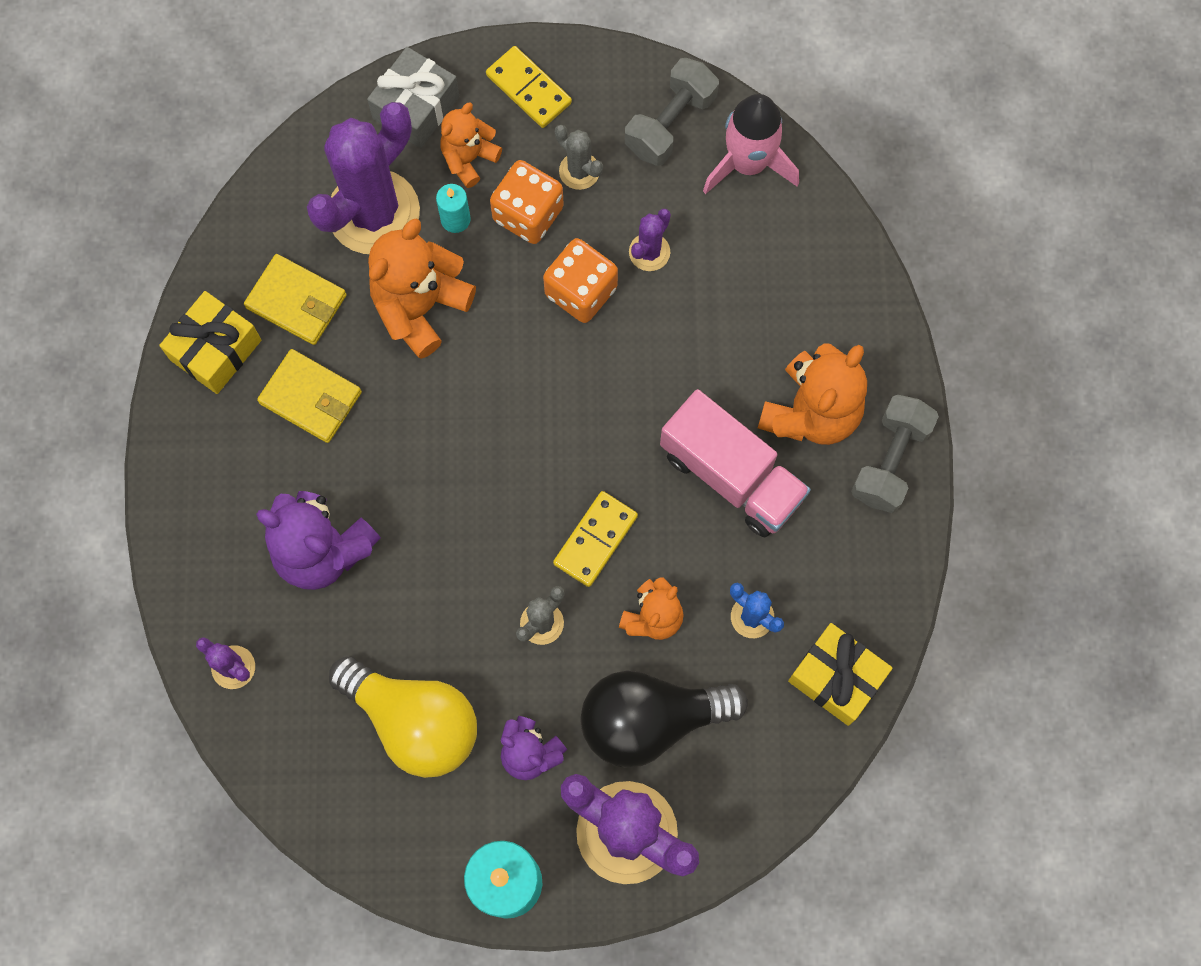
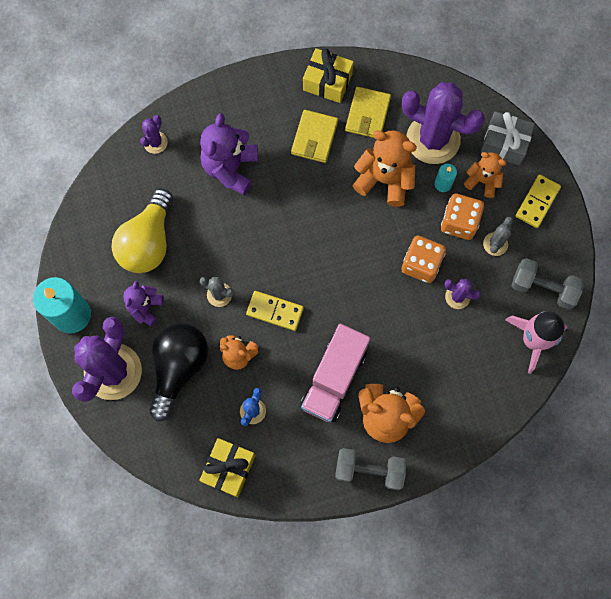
camera: 75 degrees right, 0 degrees up
black light bulb [581,671,748,768] -> black light bulb turned 45 degrees clockwise [149,323,208,422]

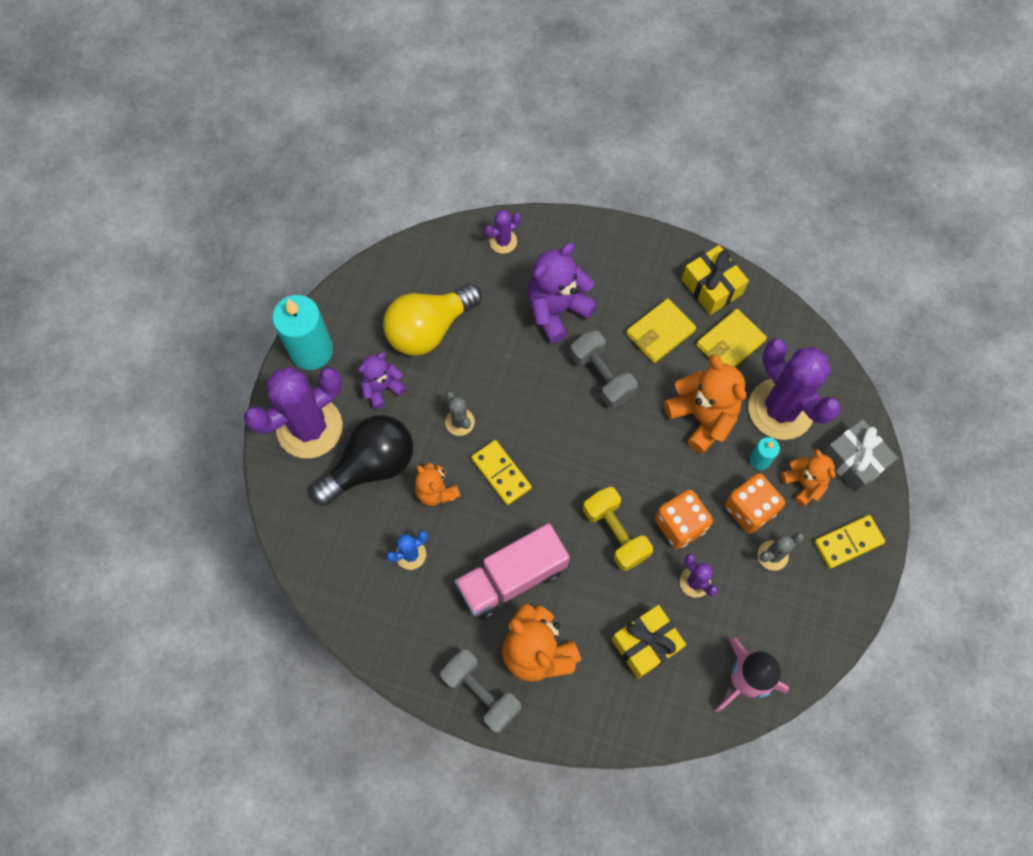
camera: 35 degrees right, 5 degrees down
yellow gift [199,438,255,497] -> yellow gift moved to [611,605,686,679]
grey dumbbell [512,258,584,310] -> grey dumbbell moved to [570,330,638,408]
none -> yellow dumbbell [583,487,653,571]

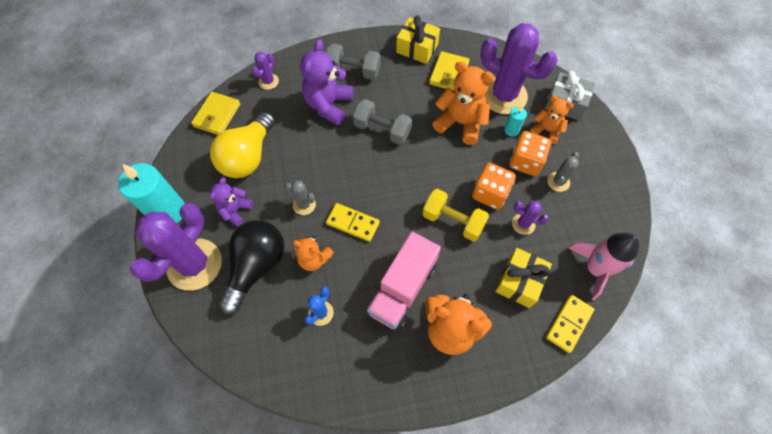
camera: 30 degrees left, 5 degrees down
grey dumbbell [440,649,522,733] -> grey dumbbell moved to [326,43,381,80]
yellow wallet [626,298,696,363] -> yellow wallet moved to [191,92,240,135]
yellow domino [814,515,885,569] -> yellow domino moved to [546,295,594,353]

